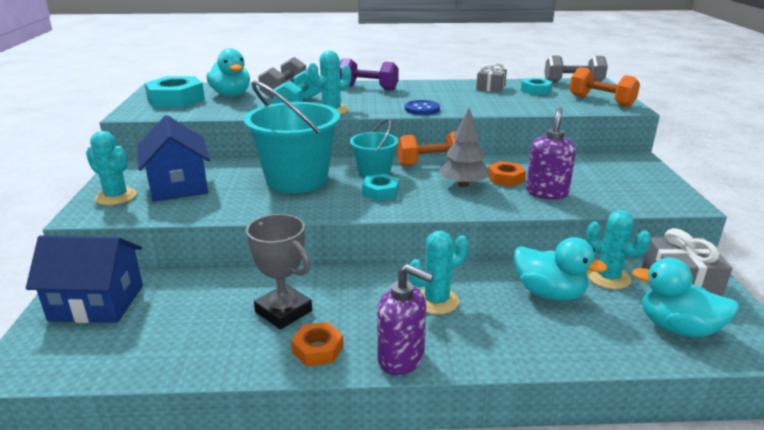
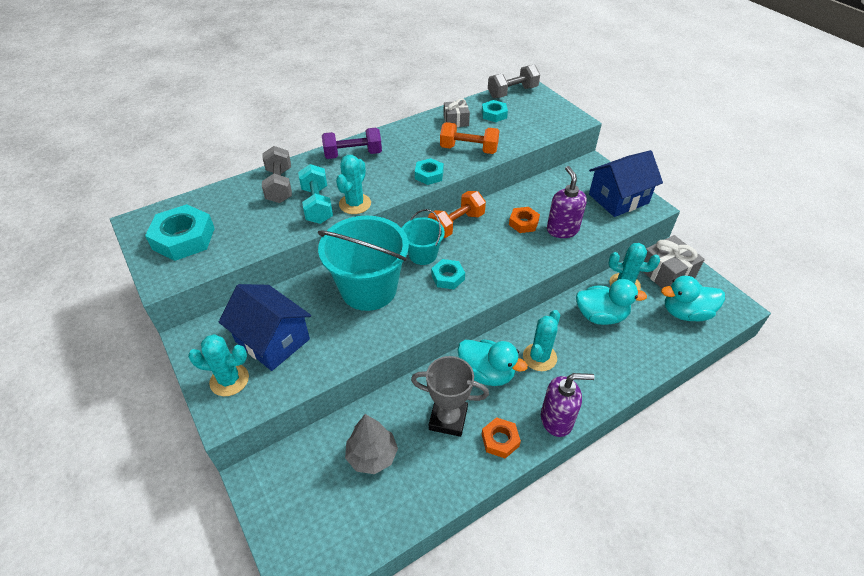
camera: 30 degrees left, 20 degrees up
blue house [26,236,143,323] -> blue house moved to [589,150,663,217]
turquoise duck [207,49,250,96] -> turquoise duck moved to [458,340,528,386]
blue button [405,100,440,115] -> turquoise nut [415,158,444,185]
grey tree [439,108,489,187] -> grey tree moved to [345,414,398,474]
orange dumbbell [569,67,640,107] -> orange dumbbell moved to [440,122,499,154]

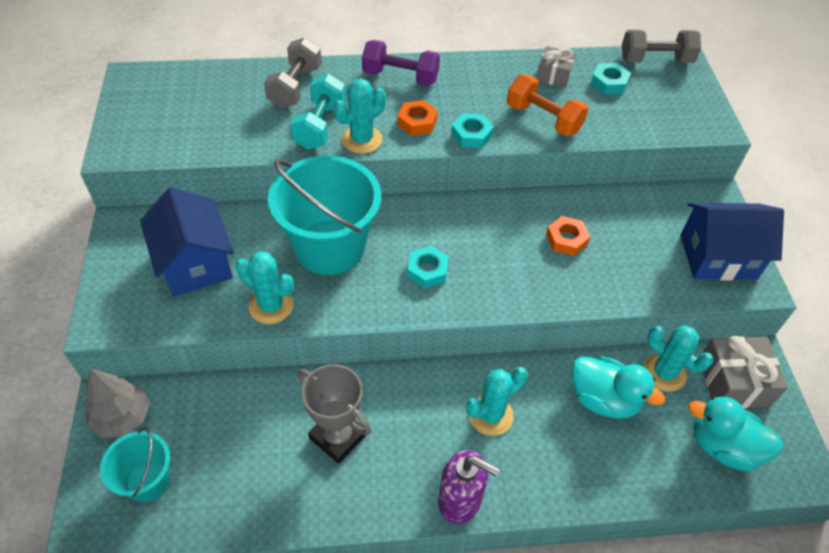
camera: 25 degrees right, 5 degrees up
turquoise nut [145,204,215,261] -> none
turquoise cactus [188,334,249,396] -> turquoise cactus moved to [236,251,294,324]
grey tree [345,414,398,474] -> grey tree moved to [85,368,150,438]
turquoise bucket [402,209,445,265] -> turquoise bucket moved to [100,428,170,502]
orange dumbbell [428,191,486,238] -> none
turquoise duck [458,340,528,386] -> none
orange nut [482,417,521,459] -> orange nut moved to [397,100,438,136]
purple soap dispenser [547,166,587,238] -> none

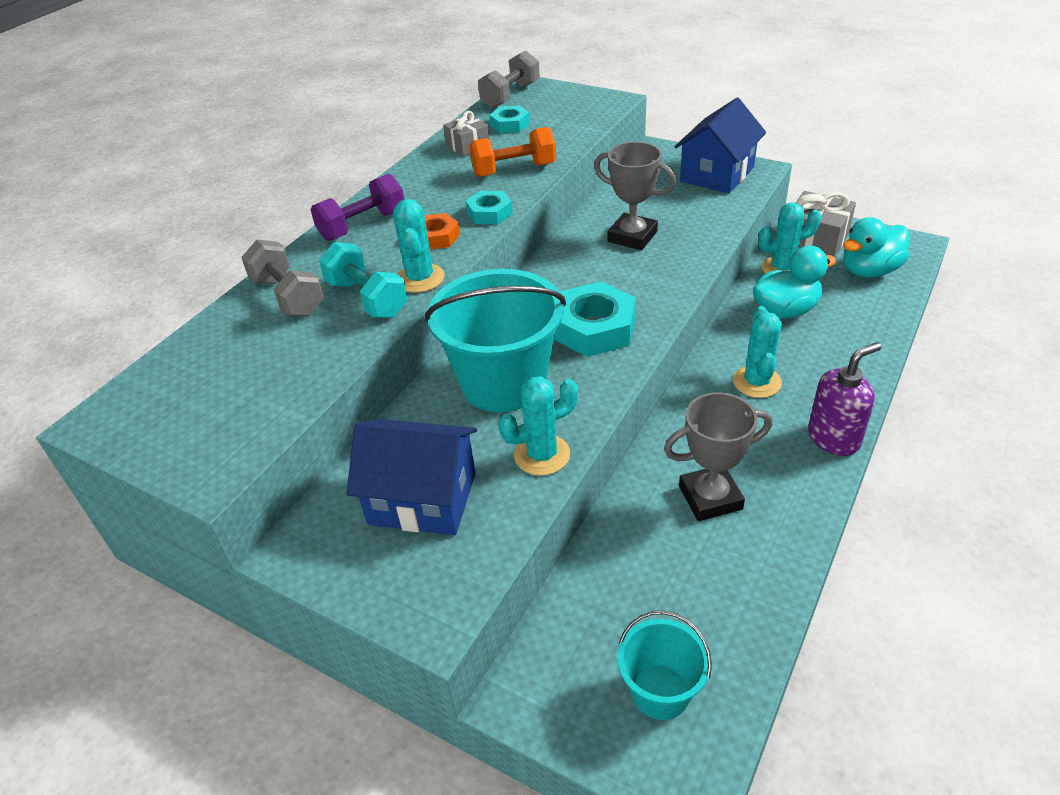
camera: 50 degrees left, 10 degrees down
grey tree [85,368,150,438] -> none
turquoise nut [407,246,449,288] -> turquoise nut [554,282,636,357], size x1.77
orange nut [546,216,590,256] -> grey trophy [594,142,676,250]

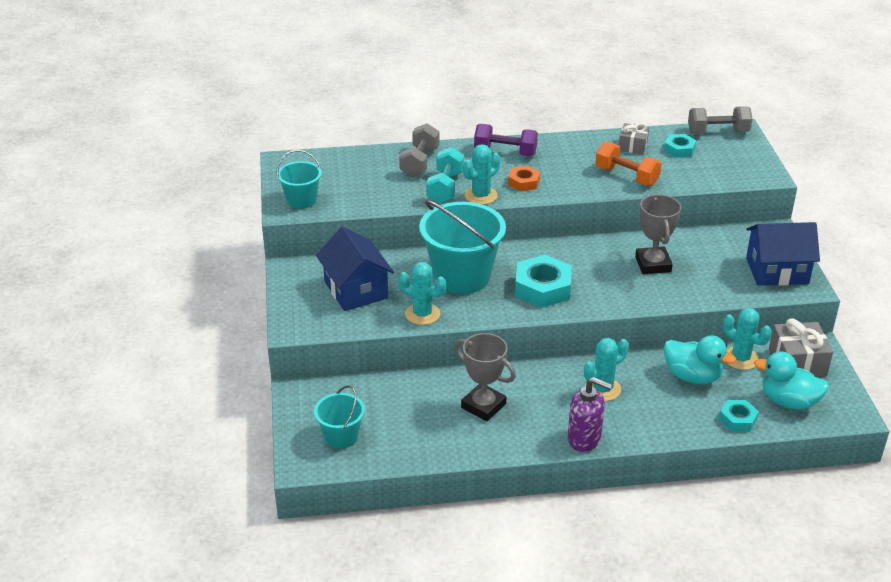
camera: 50 degrees right, 5 degrees down
turquoise nut [466,191,512,224] -> turquoise nut moved to [719,400,759,431]
none -> turquoise bucket [276,150,322,209]

